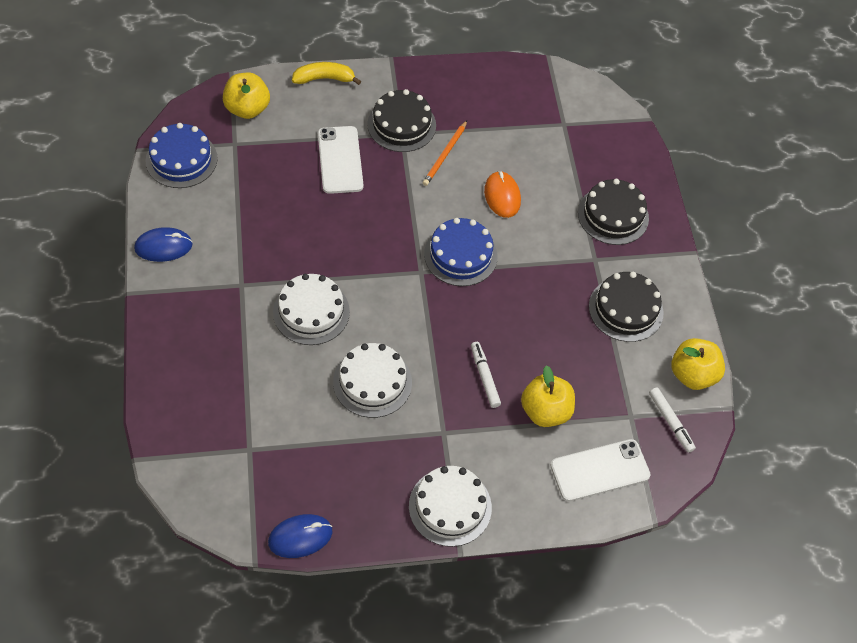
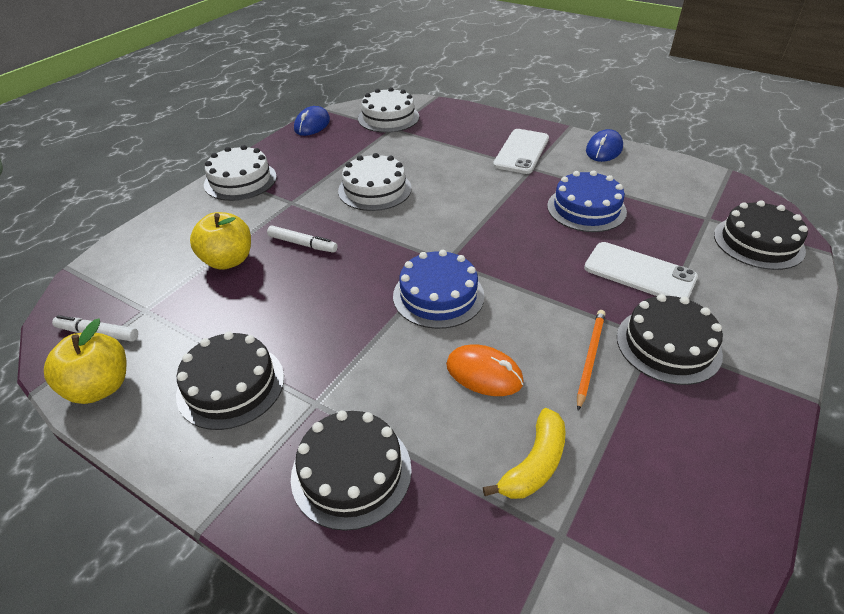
camera: 135 degrees right, 15 degrees down
blue cake [146,123,218,188] -> blue cake moved to [547,170,627,232]
yellow apple [223,73,270,119] -> black cake [714,200,808,270]
white cake [273,274,350,345] -> white cake moved to [358,87,419,133]
yellow banana [292,62,361,85] -> yellow banana moved to [483,408,566,499]
orange pencil [423,121,467,186] -> orange pencil turned 45 degrees clockwise [577,310,605,411]
white phone [550,439,651,501] -> white phone moved to [493,129,549,174]

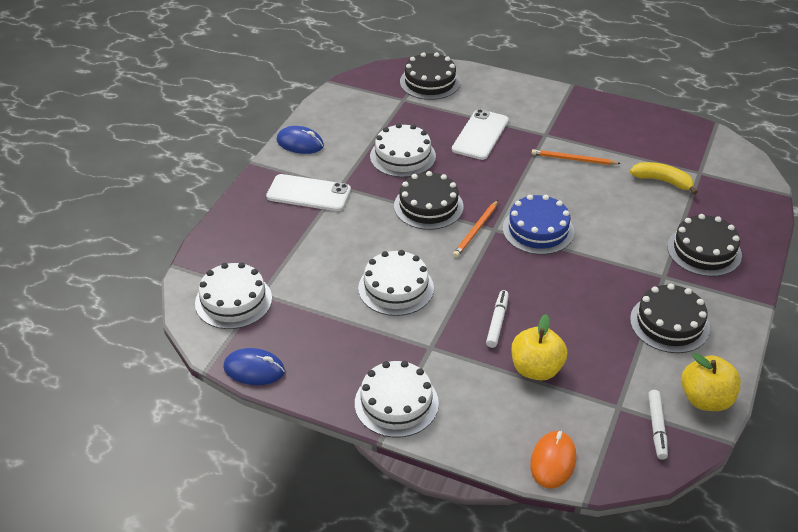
camera: 100 degrees left, 0 degrees up
orange mouse [446,345,524,396] -> orange mouse moved to [530,431,576,489]
blue cake [547,170,627,232] -> white cake [370,123,436,177]
black cake [617,294,723,385] -> black cake moved to [394,171,463,230]
none -> orange pencil [453,200,498,258]

